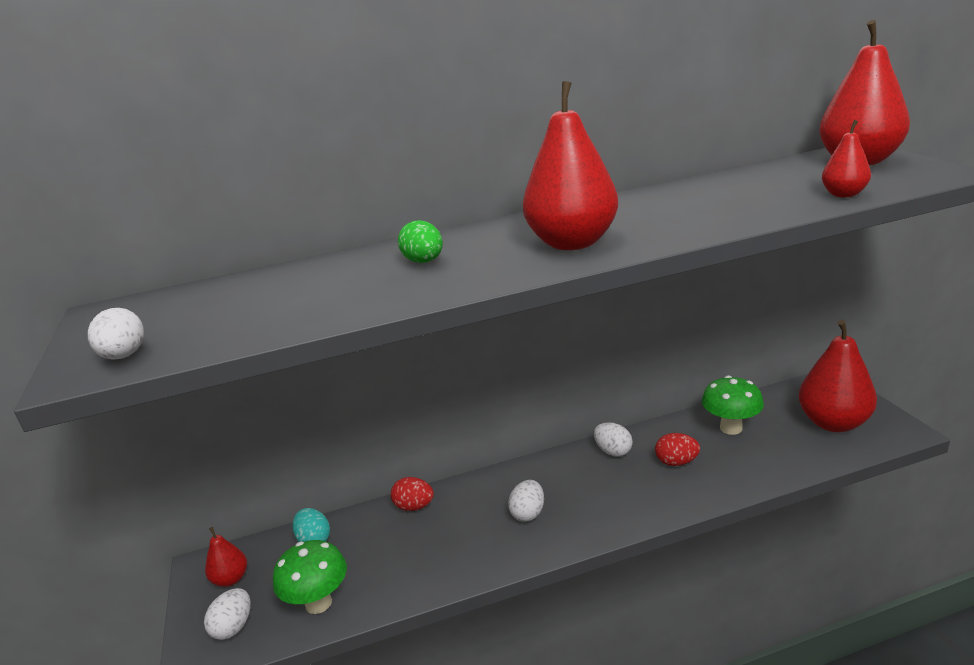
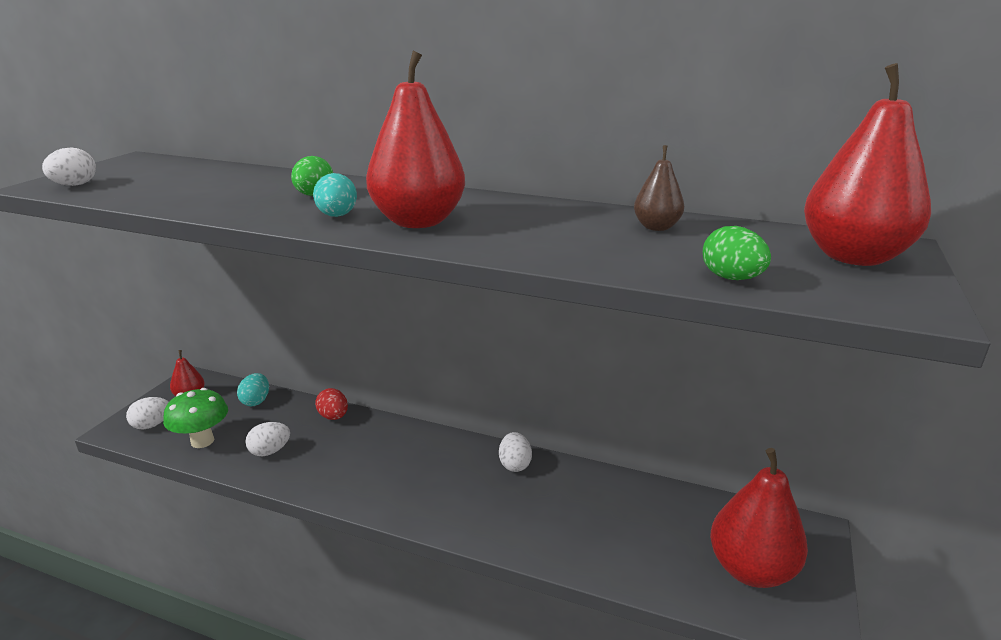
camera: 35 degrees right, 0 degrees up
white egg [508,480,544,522] -> white egg moved to [245,422,290,456]
red egg [655,433,700,466] -> none
green mushroom [702,376,764,435] -> none
red pear [822,120,871,197] -> green egg [703,226,771,280]
none -> turquoise egg [313,173,357,217]
none -> brown pear [634,145,684,231]

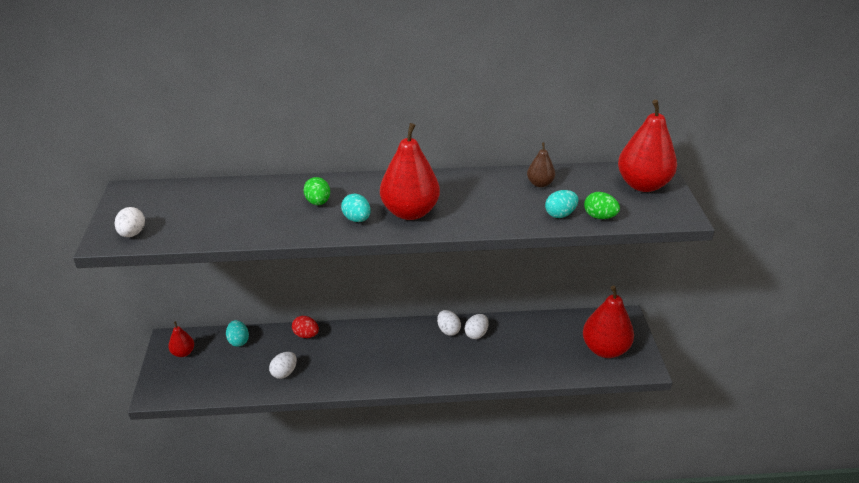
camera: 25 degrees left, 10 degrees up
white egg [126,397,169,429] -> white egg moved to [465,314,488,339]
green mushroom [163,388,228,448] -> none
none -> turquoise egg [545,190,579,218]

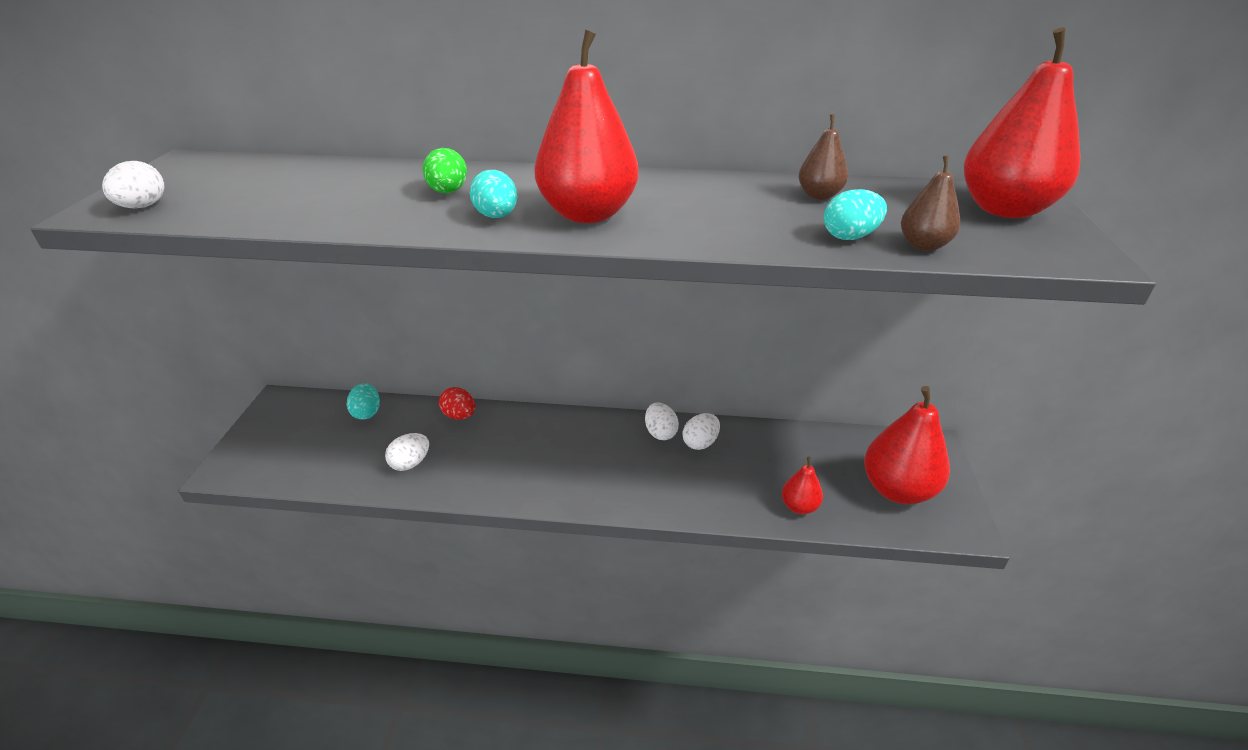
camera: 10 degrees right, 0 degrees up
red pear [168,321,194,357] -> red pear moved to [782,457,823,514]
green egg [584,192,620,219] -> brown pear [901,155,960,251]

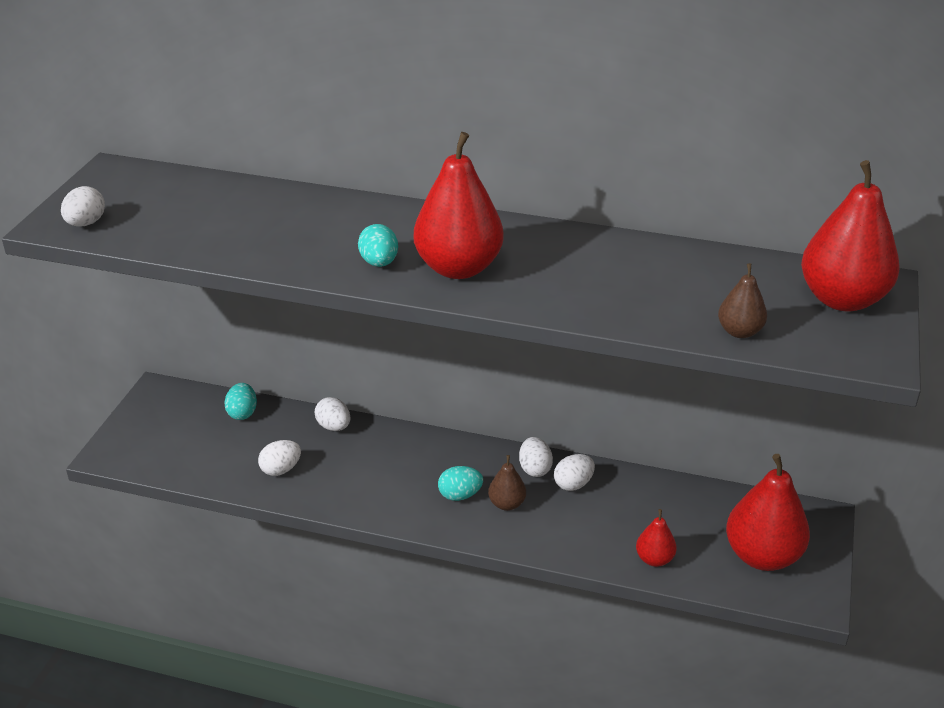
camera: 10 degrees right, 0 degrees up
green egg [423,148,467,193] -> none
red egg [439,387,475,420] -> white egg [315,397,350,431]
brown pear [799,114,848,200] -> brown pear moved to [488,455,526,511]
turquoise egg [824,189,887,240] -> turquoise egg moved to [438,466,483,501]

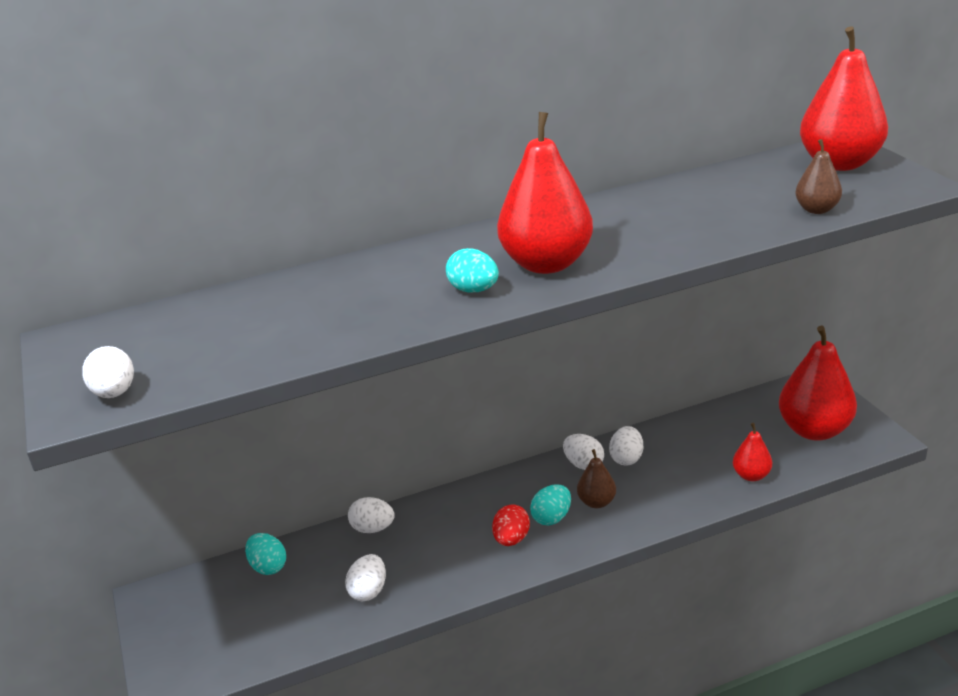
camera: 35 degrees left, 5 degrees down
none -> red egg [492,504,530,546]

